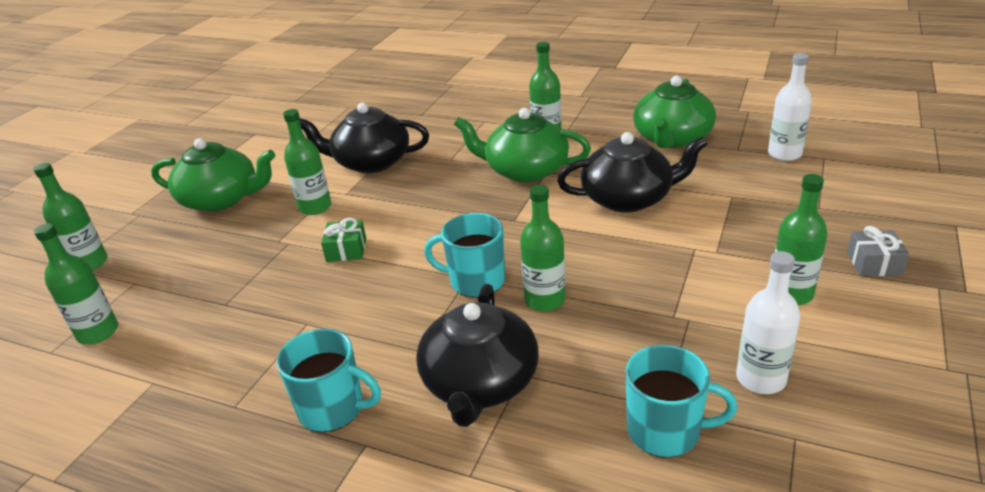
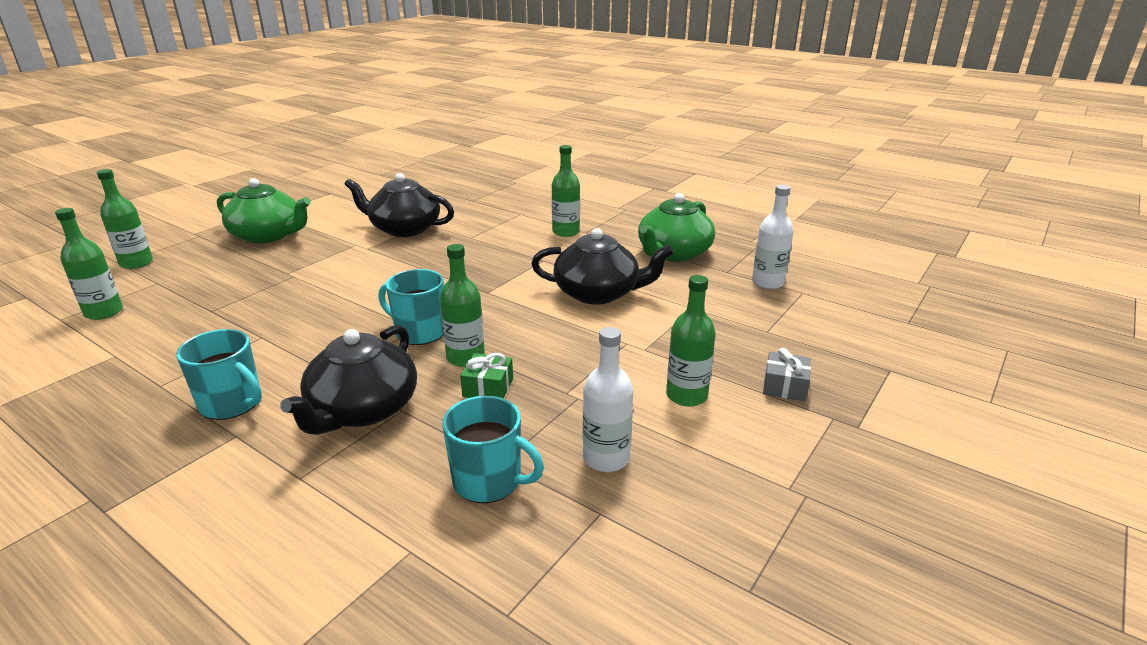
camera: 10 degrees right, 5 degrees down
green bottle [283,109,331,215] -> none
green gift [321,218,366,262] -> green gift moved to [460,353,513,399]
green teapot [454,108,591,182] -> none

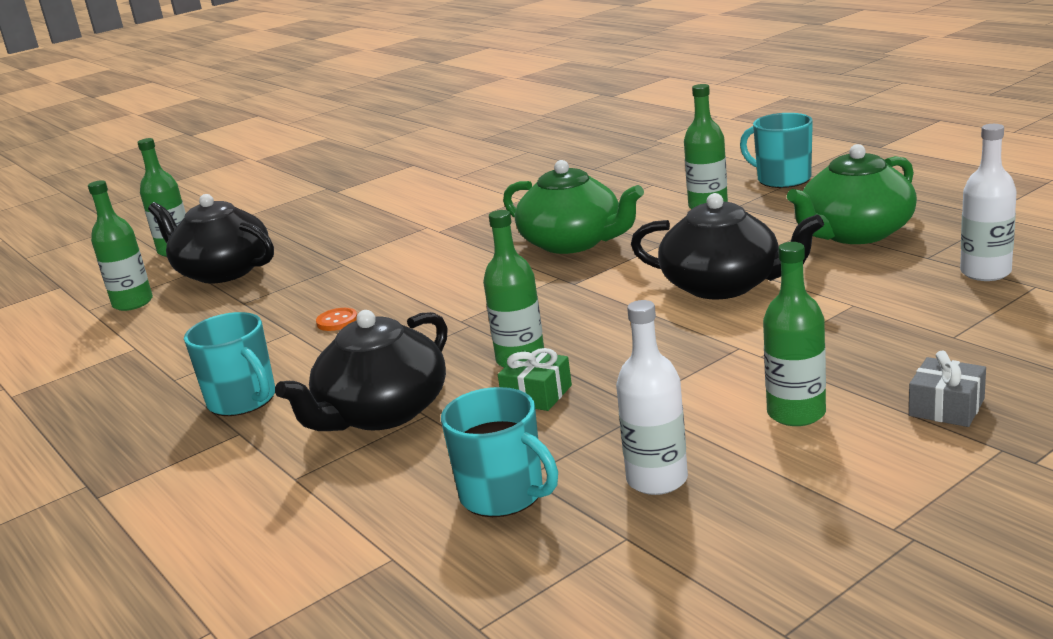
camera: 20 degrees right, 5 degrees down
green teapot [217,178,311,243] -> green teapot moved to [503,160,644,254]
black teapot [345,173,454,237] -> black teapot moved to [148,194,274,284]
turquoise mug [378,269,444,345] -> turquoise mug moved to [740,113,813,188]
none -> orange button [316,308,357,331]

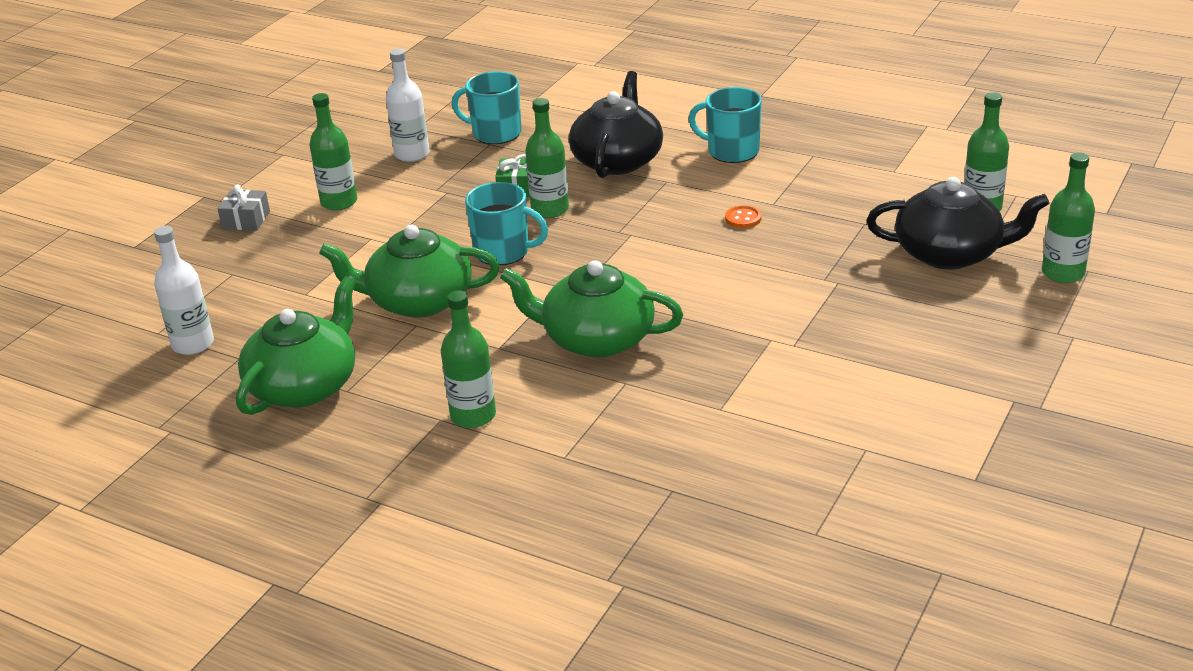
camera: 155 degrees right, 10 degrees up
black teapot [631,193,824,299] -> green teapot [319,225,500,318]
turquoise mug [740,113,813,188] -> turquoise mug moved to [465,182,548,265]

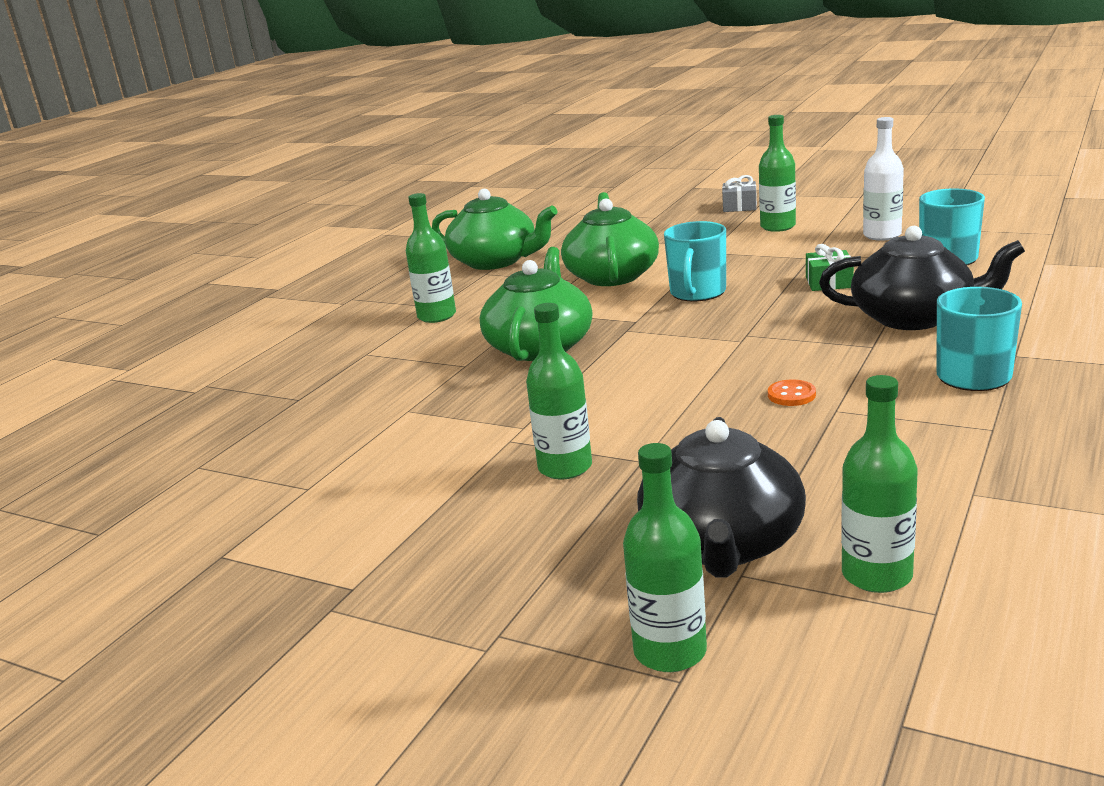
camera: 90 degrees right, 10 degrees down
white bottle [154,226,214,355] -> none
green bottle [525,98,569,218] -> green bottle moved to [526,303,592,480]

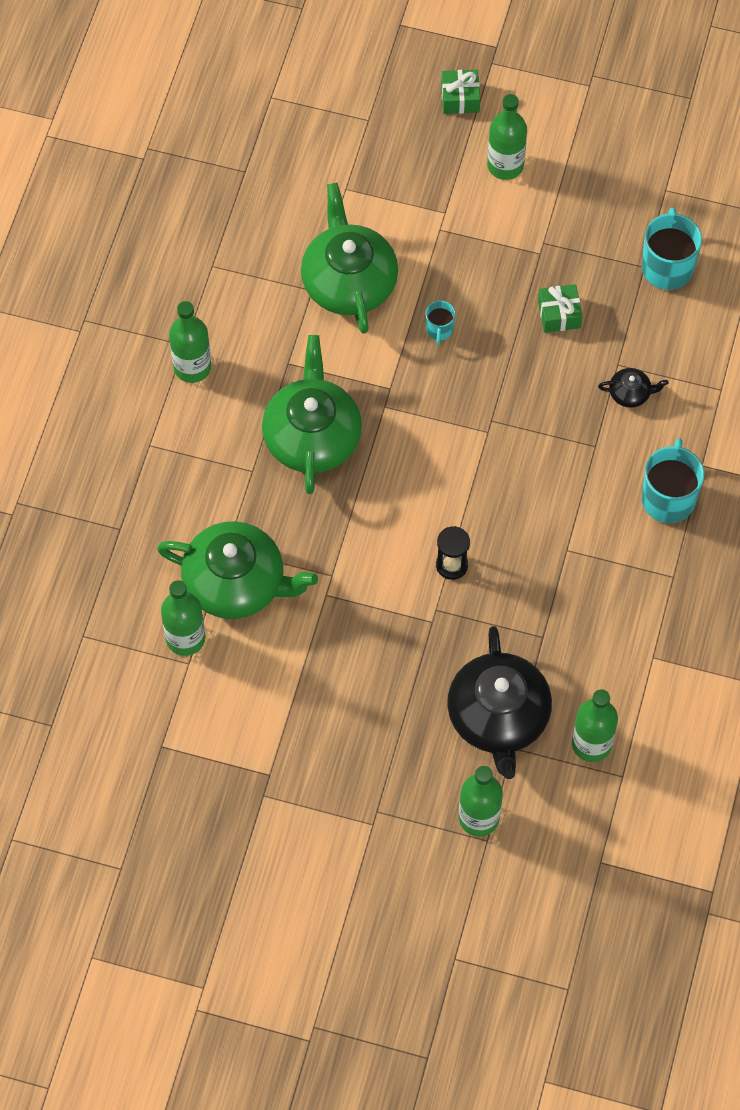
camera: 15 degrees left, 40 degrees up
green teapot [432,189,557,270] -> green teapot moved to [157,521,318,619]
green bottle [526,303,592,480] -> green bottle moved to [161,580,205,656]
turquoise mug [664,221,726,302] -> turquoise mug [426,301,456,345], size x0.52
grey gift [722,175,757,212] -> green gift [441,70,480,114]
orange button [768,379,816,406] -> none
black teapot [819,226,1025,330] -> black teapot [598,368,669,408], size x0.43
white bottle [863,117,904,241] -> none
none -> black hourglass [436,526,470,580]

